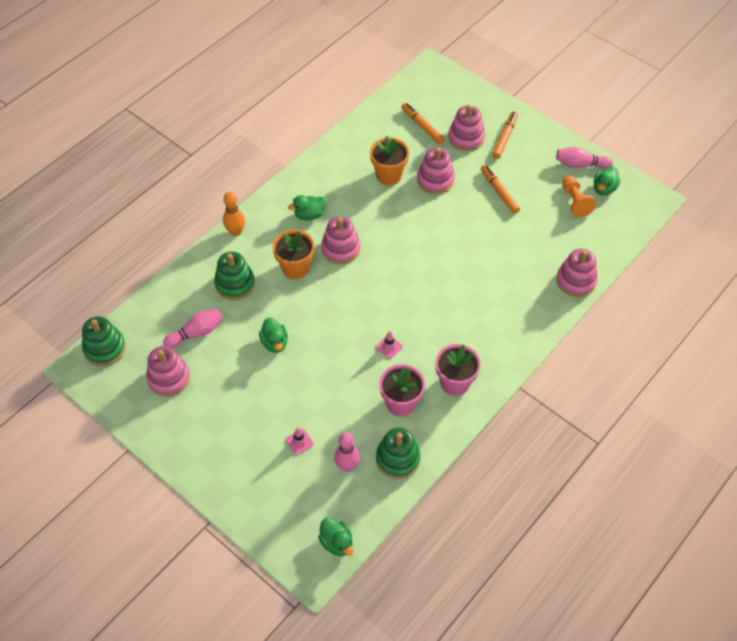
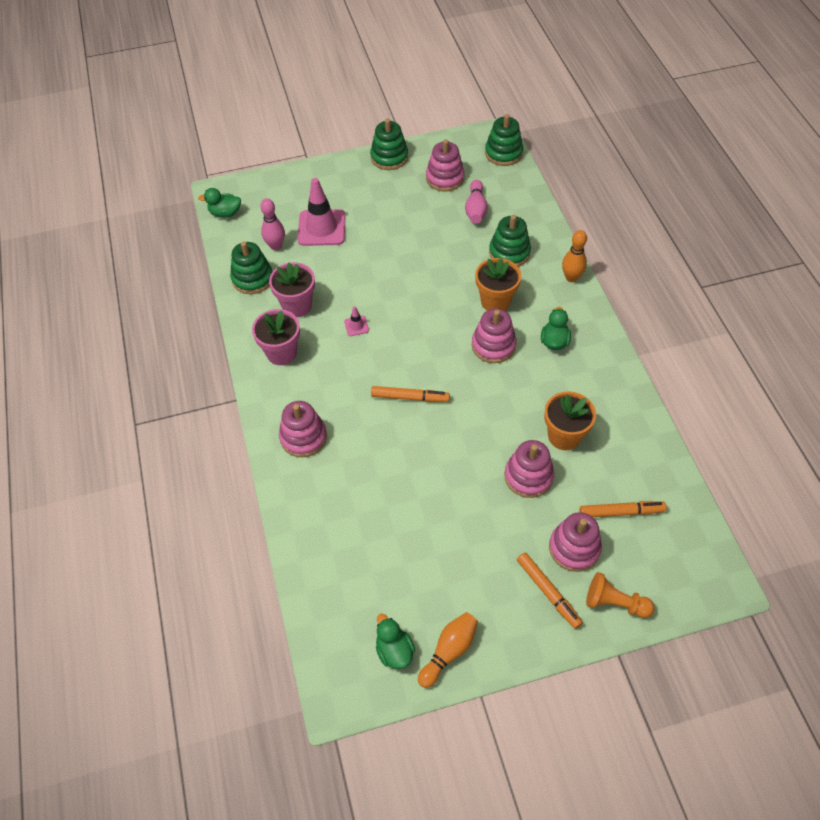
camera: 125 degrees right, 0 degrees up
green duck [259,318,288,353] -> none
pink traffic cone [286,427,314,455] -> pink traffic cone [298,178,346,246], size x2.30
orange marker [481,165,520,214] -> orange marker moved to [371,386,450,402]
pink bowling pin [556,147,613,169] -> orange bowling pin [418,612,478,688]
pink stacking toy [556,248,598,297] -> pink stacking toy moved to [279,401,327,457]
orange pawn [562,176,596,217] -> orange pawn moved to [586,572,655,618]
none -> green stacking toy [370,119,408,170]

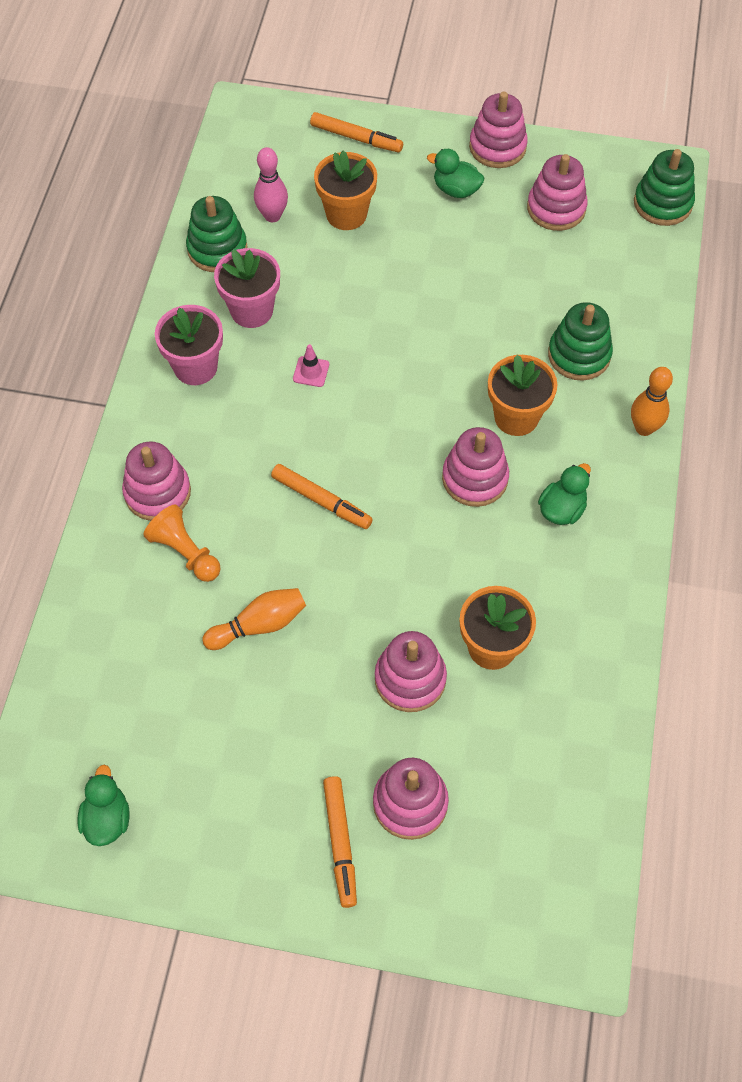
camera: 25 degrees right, 5 degrees up
green duck [198,188,241,218] -> green duck moved to [427,149,484,198]
pink traffic cone [298,178,346,246] -> orange flower pot [314,151,377,230]
green stacking toy [370,119,408,170] -> pink stacking toy [469,92,528,168]
orange bowling pin [418,612,478,688] -> orange bowling pin moved to [202,588,306,650]
pink bowling pin [465,180,488,224] -> none
orange marker [580,501,667,517] -> orange marker moved to [310,112,403,153]
orange pawn [586,572,655,618] -> orange pawn moved to [143,504,221,582]

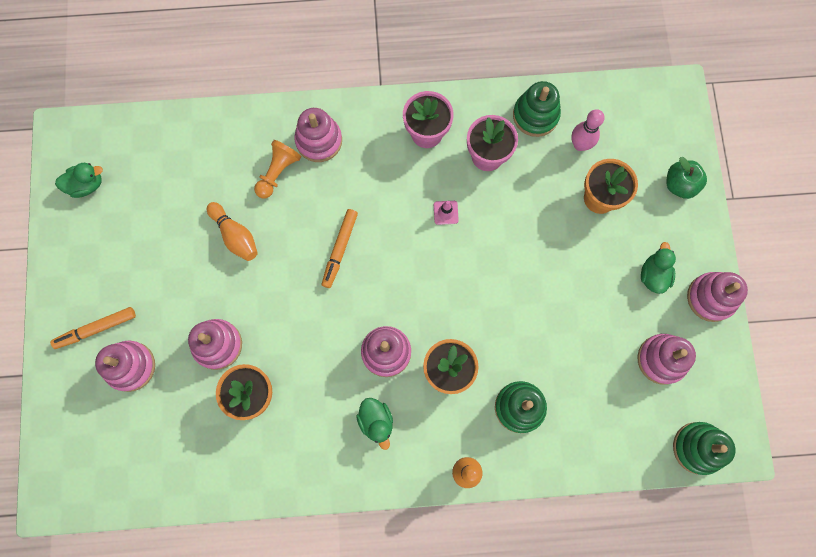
camera: 75 degrees right, 15 degrees up
orange marker [310,112,403,153] -> green apple [666,157,707,199]
green duck [538,463,591,525] -> green duck turned 45 degrees clockwise [356,398,393,450]

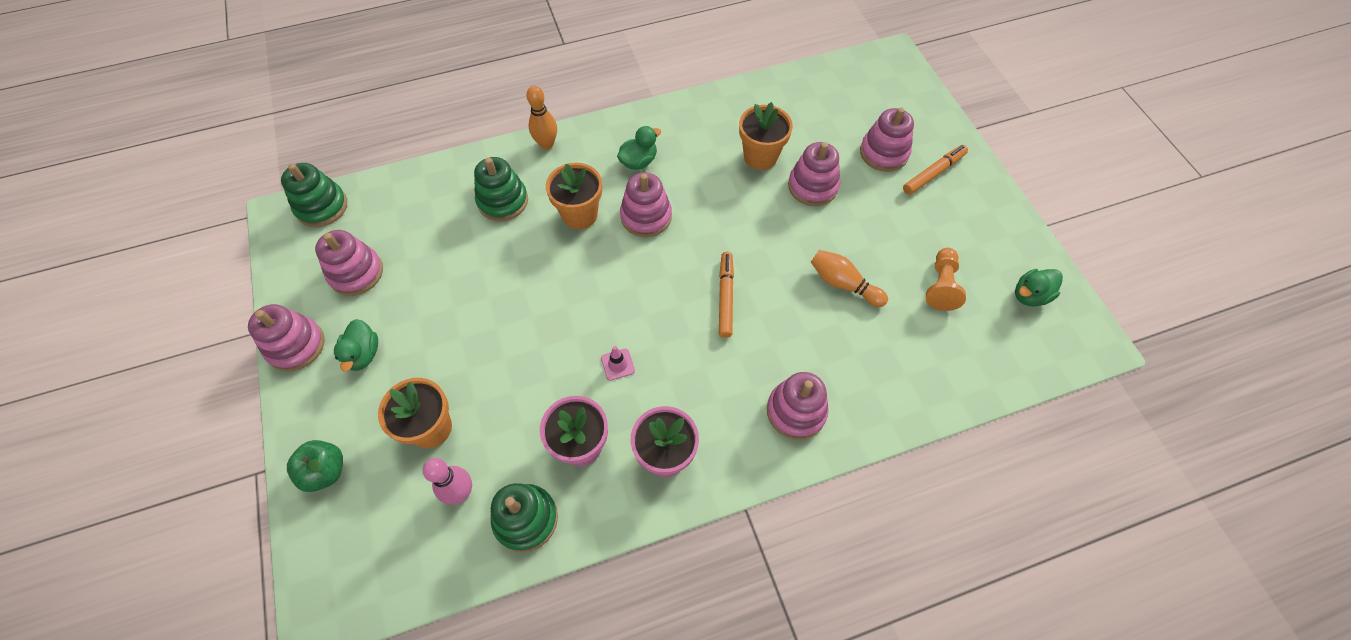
camera: 165 degrees right, 15 degrees down
orange pawn [254,140,302,199] -> orange pawn moved to [926,248,966,311]
green duck [356,398,393,450] -> green duck turned 90 degrees clockwise [617,126,661,170]

